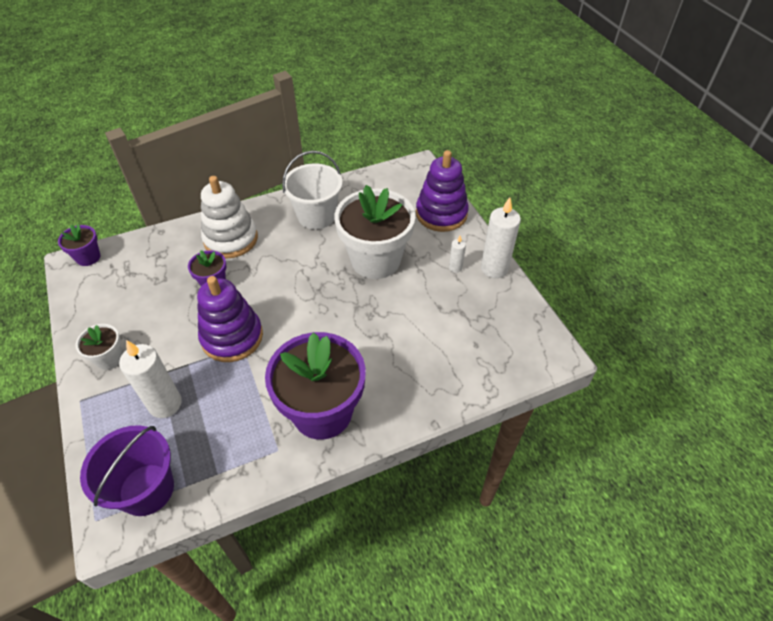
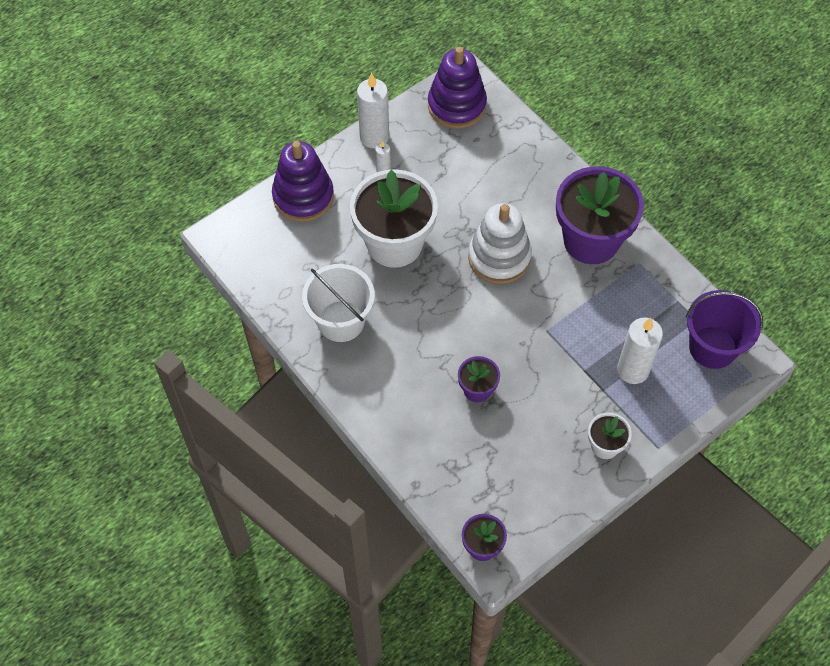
camera: 105 degrees left, 10 degrees up
purple stacking toy [197,276,263,362] -> purple stacking toy moved to [428,47,487,129]
white stacking toy [201,176,258,259] -> white stacking toy moved to [468,203,532,284]

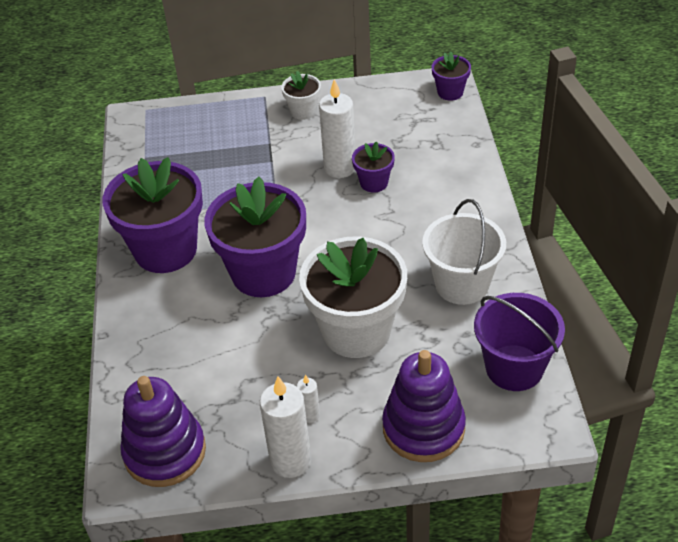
camera: 145 degrees left, 15 degrees down
white stacking toy [468,203,532,284] -> purple flower pot [204,176,306,297]
white candle [617,318,663,384] -> white candle moved to [319,79,355,178]
purple bucket [686,290,763,369] -> purple bucket moved to [474,293,565,391]

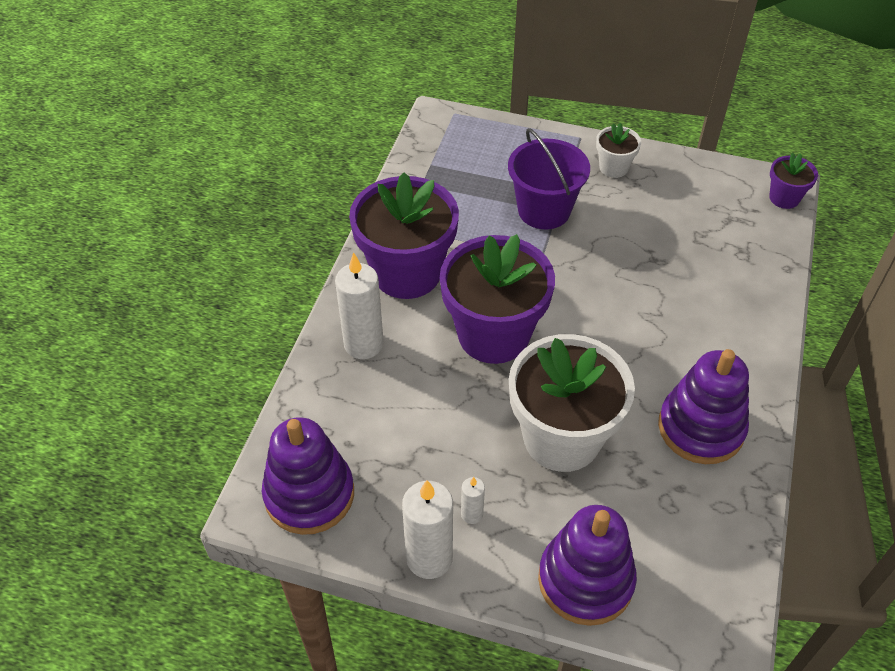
camera: 20 degrees right, 5 degrees up
white candle [319,79,355,178] -> white candle moved to [335,253,384,359]
purple flower pot [352,141,395,193] -> none
white bucket [422,199,506,305] -> purple stacking toy [658,349,749,464]
purple bucket [474,293,565,391] -> purple bucket moved to [508,128,590,229]

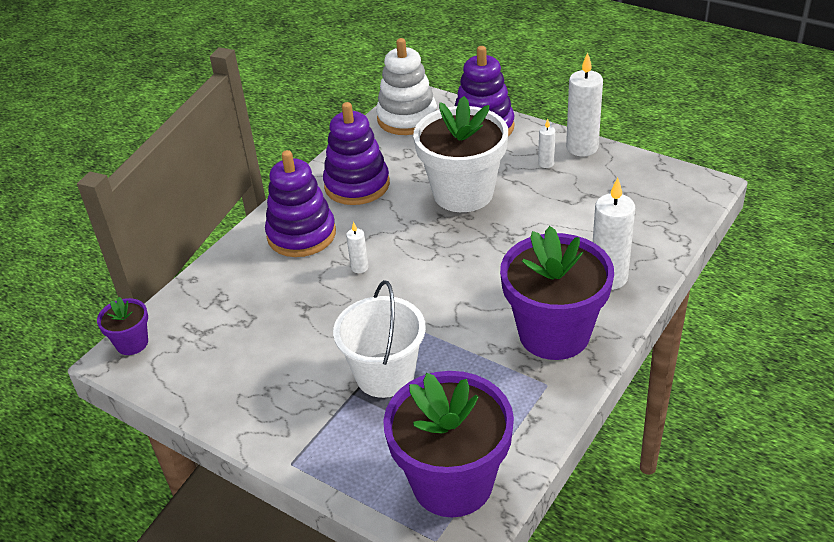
camera: 160 degrees left, 10 degrees down
purple stacking toy [262,417,354,535] -> purple stacking toy moved to [265,150,336,257]
purple flower pot [440,234,555,364] -> purple flower pot moved to [383,371,514,517]
purple bucket [508,128,590,229] -> white bucket [333,280,426,398]
white flower pot [596,123,641,178] -> none
none -> white candle [346,222,368,273]
none -> white stacking toy [376,38,437,135]

